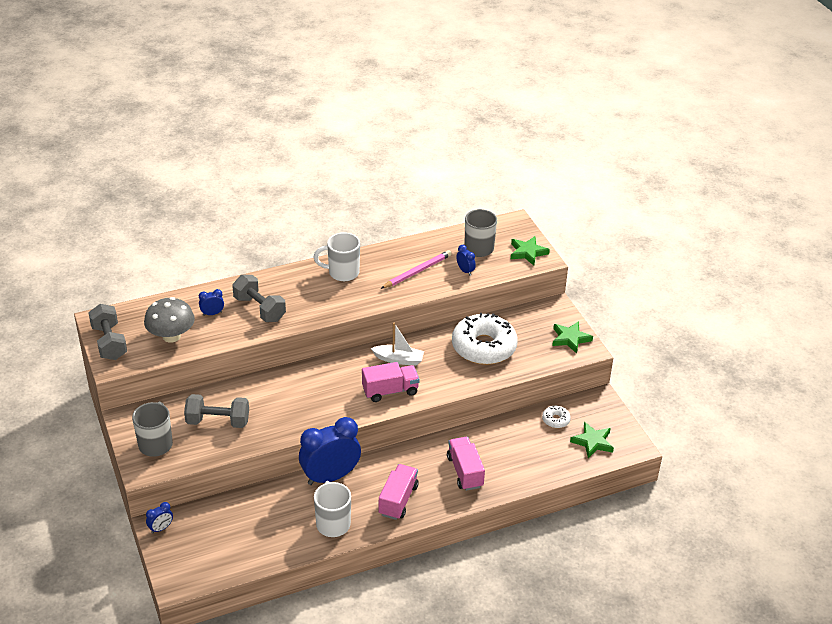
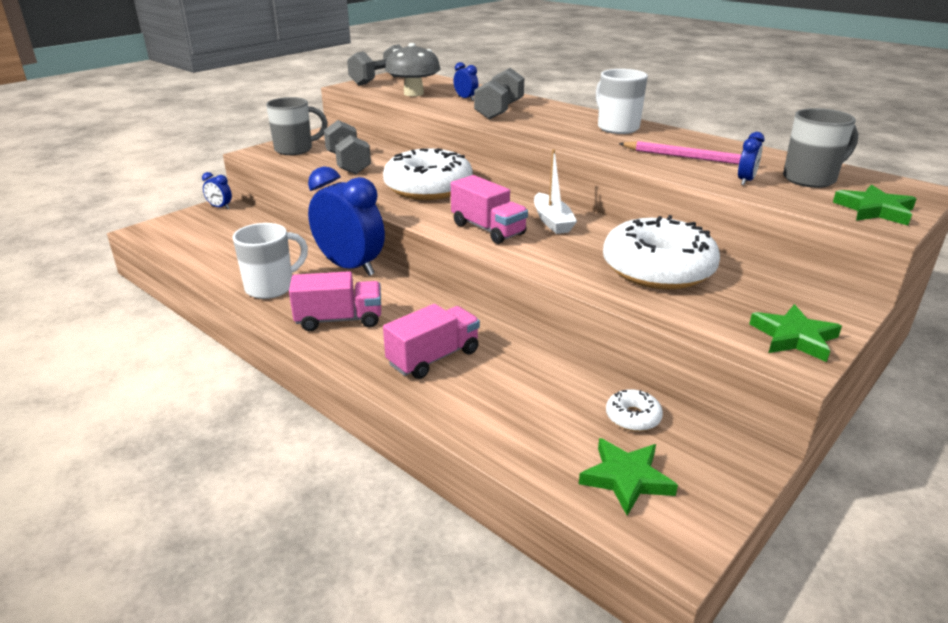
camera: 65 degrees right, 10 degrees down
none -> white donut [383,148,473,200]

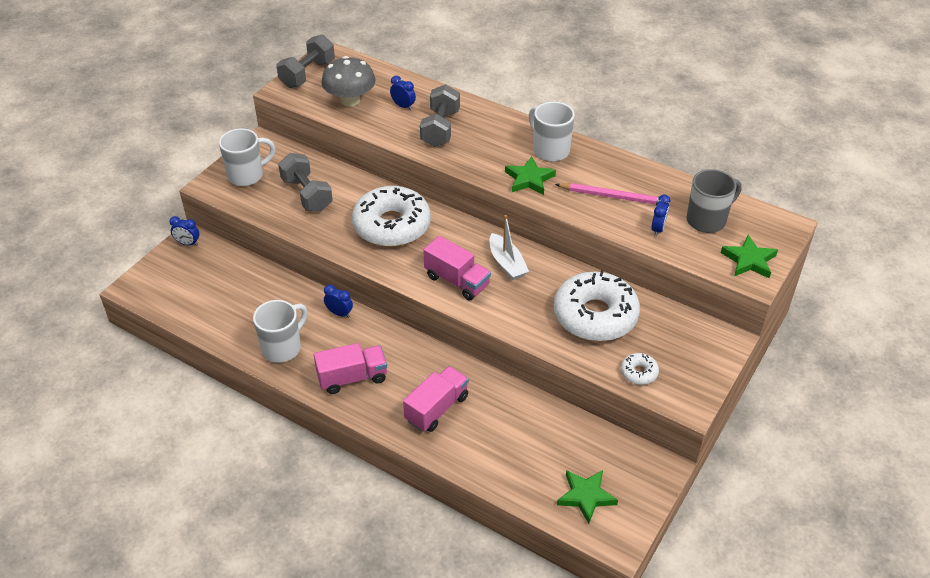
camera: 10 degrees left, 15 degrees up
grey mug [266,97,328,155] -> white mug [219,128,276,186]
blue clock [308,166,385,276] -> blue clock [324,285,353,318], size x0.42
white donut [606,389,663,431] -> white donut moved to [621,353,659,385]
green star [749,304,842,362] -> green star moved to [505,157,556,195]

